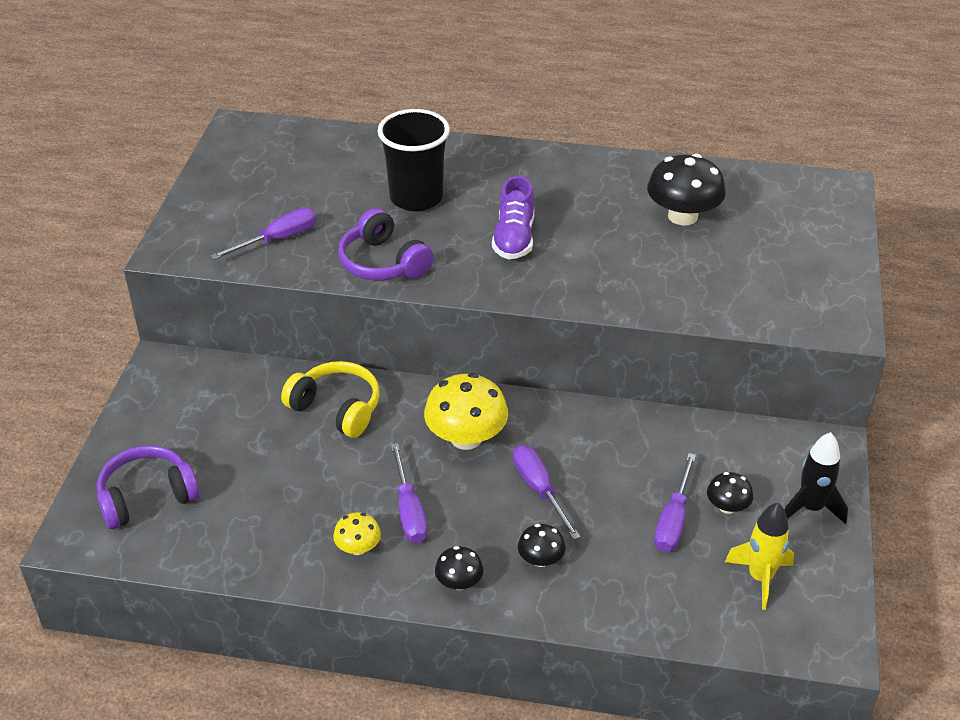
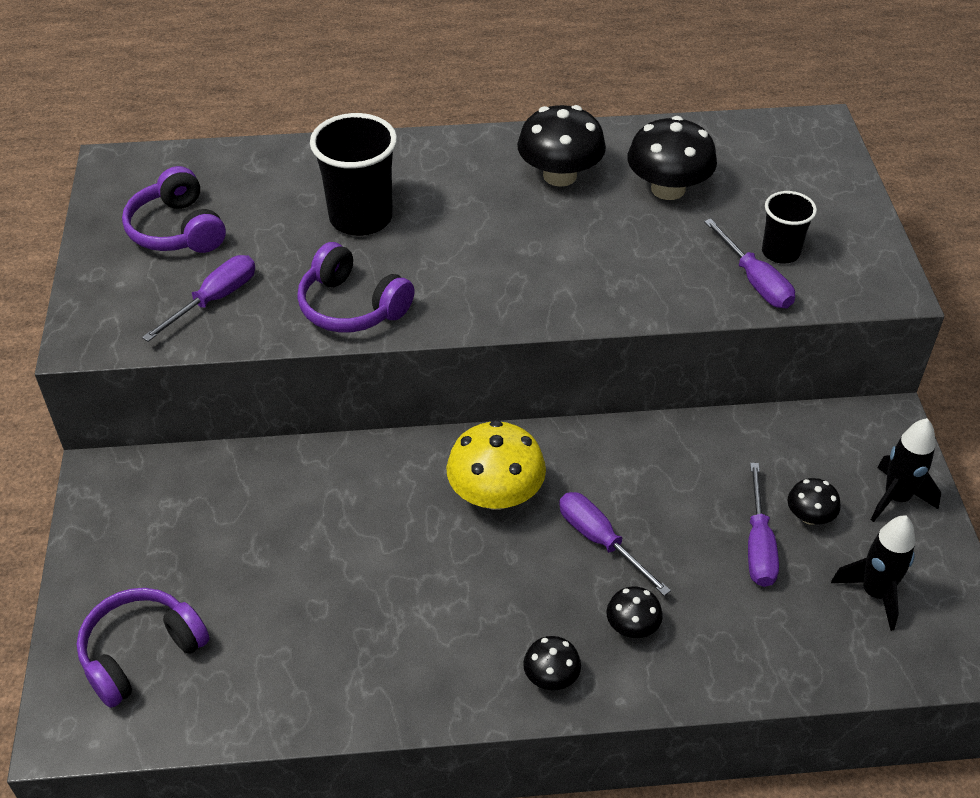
camera: 15 degrees left, 5 degrees up
yellow headphones [281,361,380,438] -> none
yellow mushroom [333,512,381,555] -> none
purple screwdriver [391,443,428,543] -> purple screwdriver moved to [704,219,795,308]
purple shoe [492,176,534,259] -> none
yellow rocket [725,503,794,610] -> black rocket [831,515,915,631]
none -> purple headphones [122,166,226,253]
none -> black mushroom [517,105,606,187]
none -> black cup [762,191,817,264]

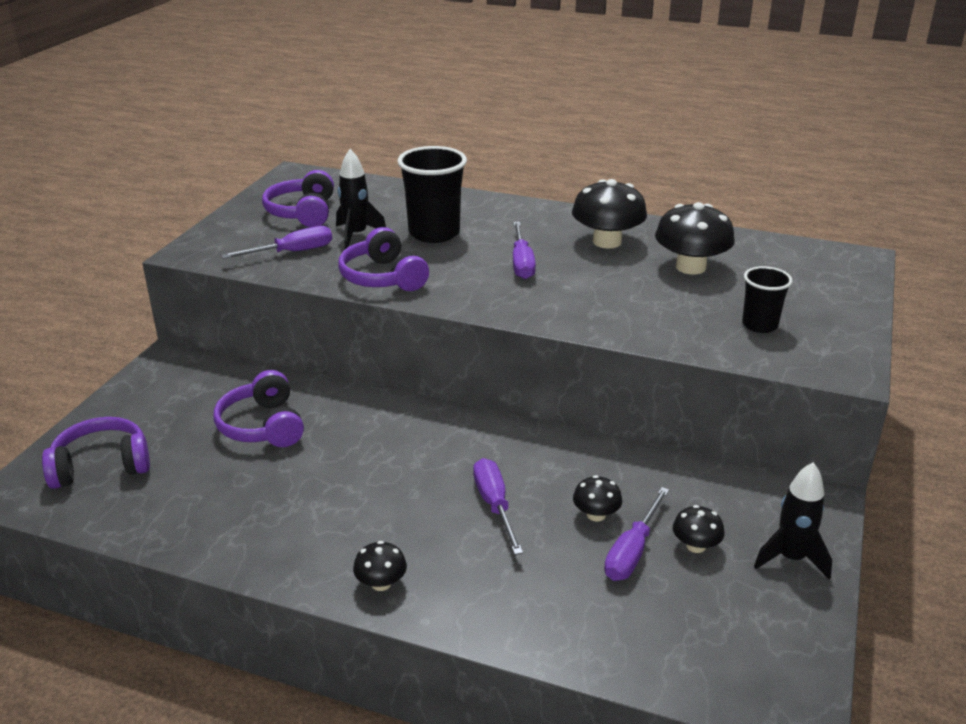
camera: 25 degrees right, 15 degrees down
yellow mushroom [446,420,546,510] -> none
black mushroom [607,586,663,638] -> black mushroom moved to [573,475,622,522]
purple screwdriver [704,219,795,308] -> purple screwdriver moved to [513,222,536,279]
black rocket [831,515,915,631] -> black rocket moved to [336,149,386,249]
none -> purple headphones [214,370,304,447]

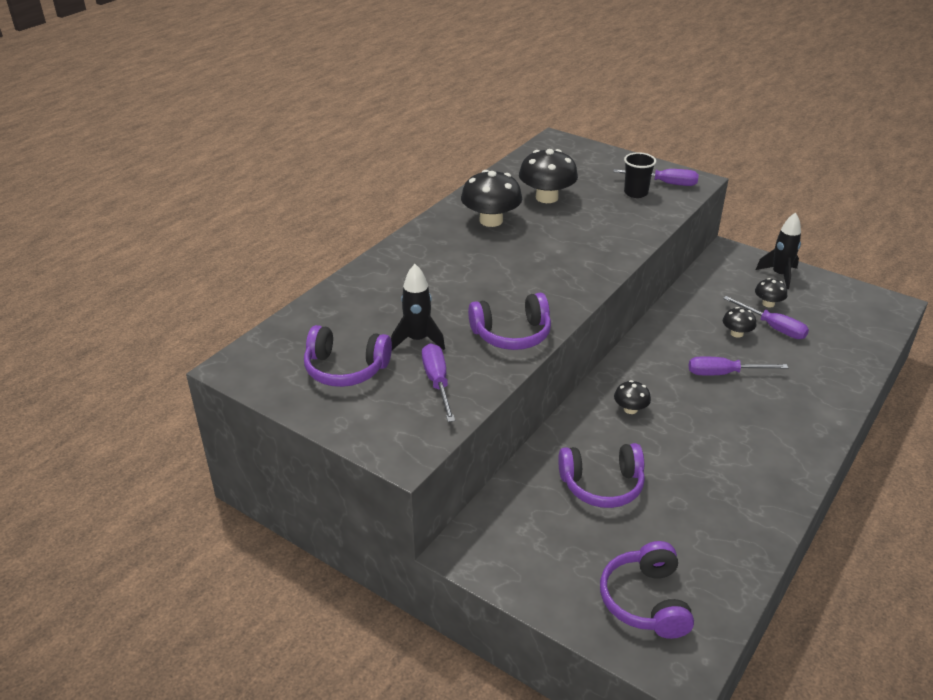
camera: 75 degrees left, 5 degrees up
black mushroom [353,541,407,591] -> black mushroom moved to [614,380,651,414]
black cup [397,146,467,243] -> none
purple screwdriver [513,222,536,279] -> purple screwdriver moved to [613,169,699,186]

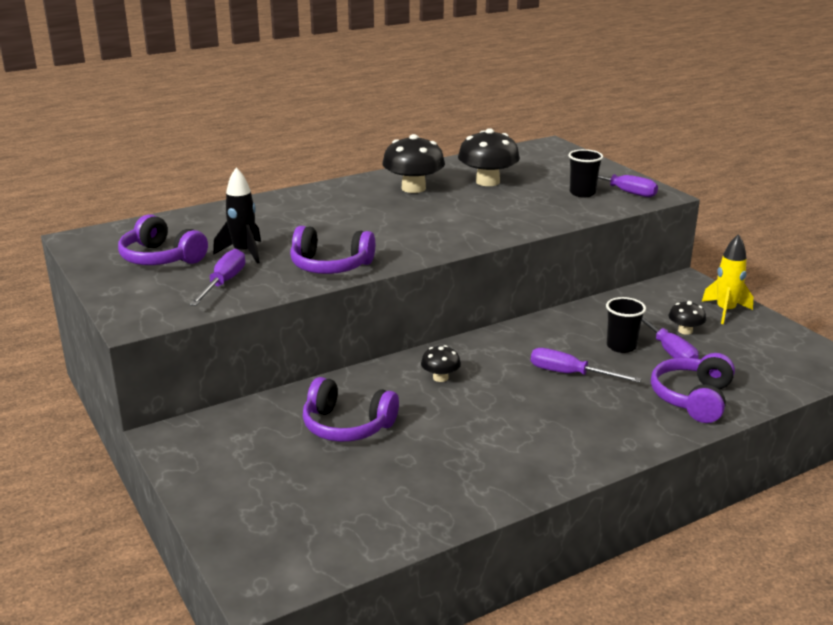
camera: 25 degrees right, 10 degrees down
purple headphones [600,541,694,639] -> purple headphones moved to [651,353,735,423]
black mushroom [723,307,756,338] -> black cup [606,297,646,353]
black rocket [756,212,801,289] -> yellow rocket [702,234,753,324]

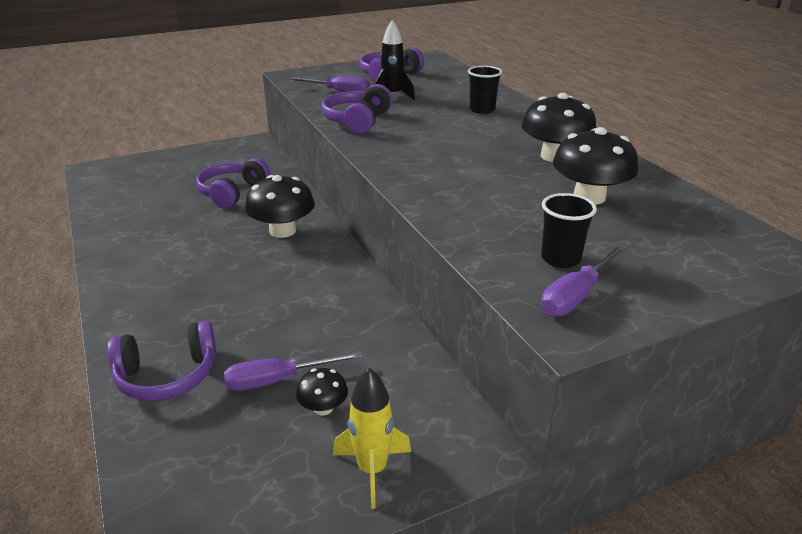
camera: 95 degrees right, 5 degrees up
black mushroom [421,345,461,382] -> black mushroom [245,175,315,238], size x1.91
purple screwdriver [531,348,641,383] -> none
black cup [606,297,646,353] -> black cup moved to [468,66,502,114]
purple headphones [651,353,735,423] -> purple headphones turned 135 degrees clockwise [107,321,217,401]

